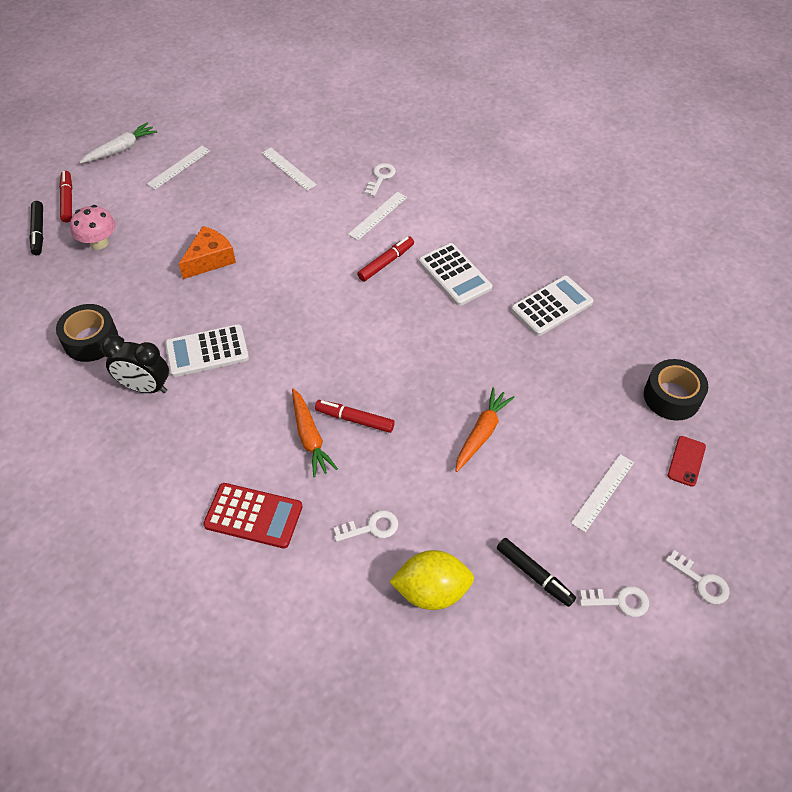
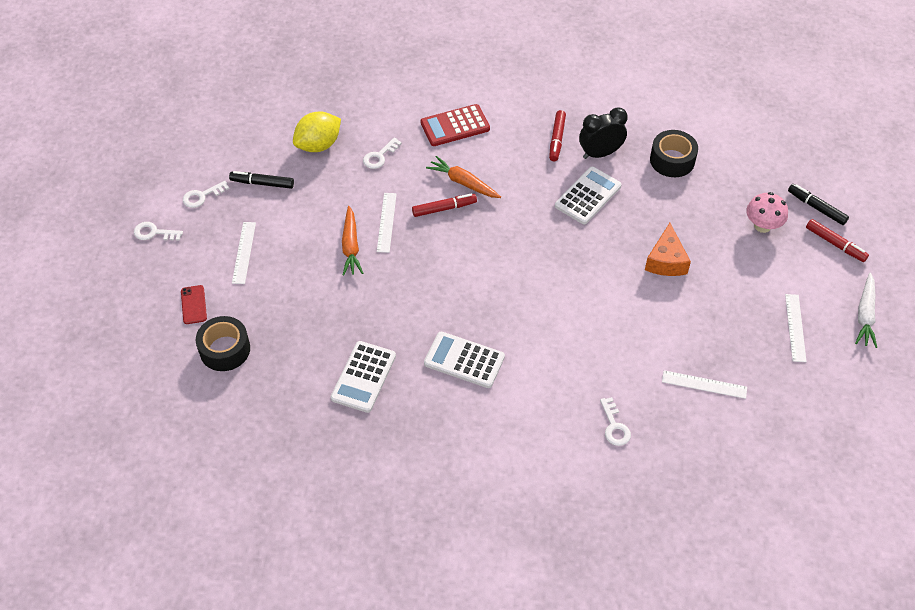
camera: 145 degrees right, 0 degrees up
white ruler [348,192,407,240] -> white ruler moved to [377,193,397,253]
red marker [357,236,414,282] -> red marker moved to [549,110,566,161]

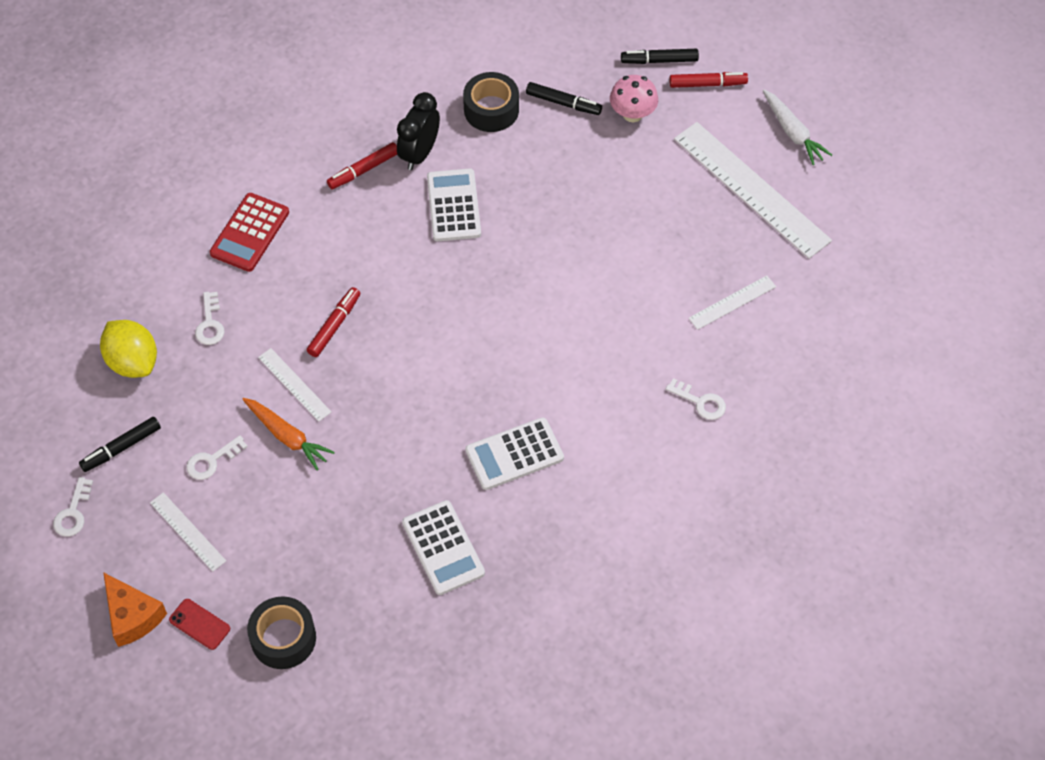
camera: 45 degrees left, 5 degrees up
white key [134,222,183,241] -> white key moved to [186,435,248,480]
yellow lemon [293,112,341,152] -> yellow lemon turned 45 degrees counterclockwise [100,320,157,378]
orange carrot [426,156,501,198] -> none
red marker [549,110,566,161] -> red marker turned 90 degrees clockwise [327,142,397,189]
orange cheese [645,223,691,276] -> orange cheese moved to [103,572,167,647]
white ruler [785,294,807,362] -> white ruler [674,122,832,259], size x2.09
none -> black marker [526,82,602,115]

